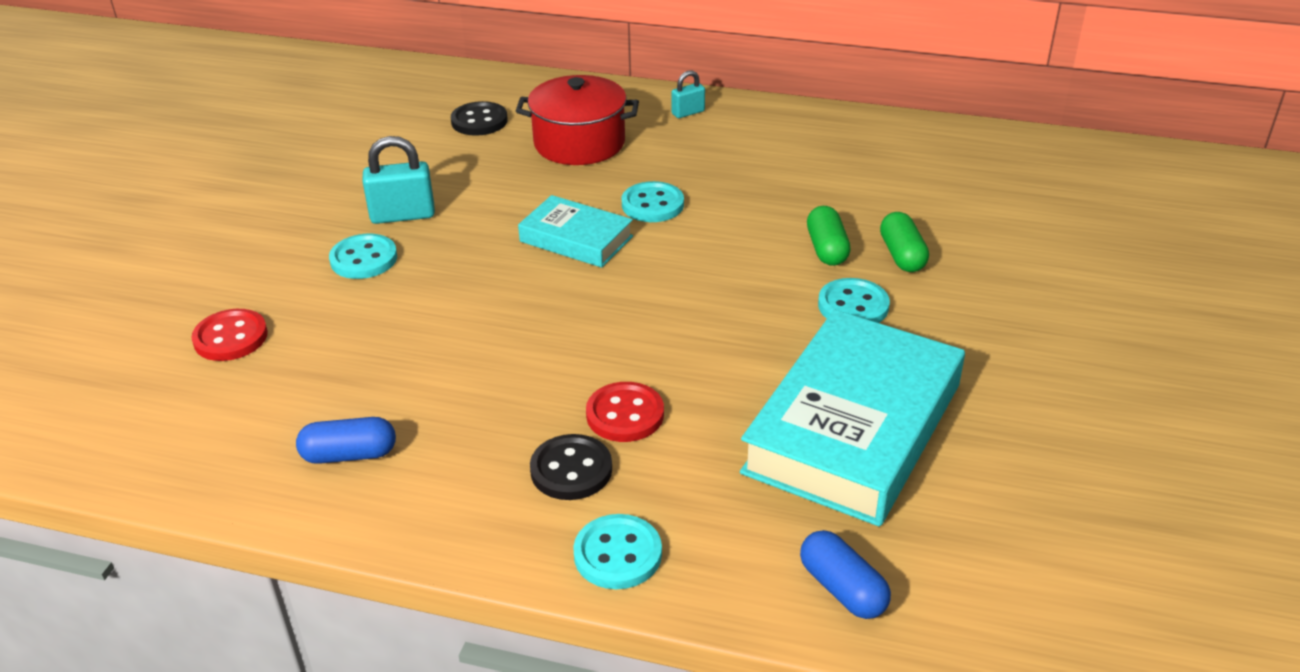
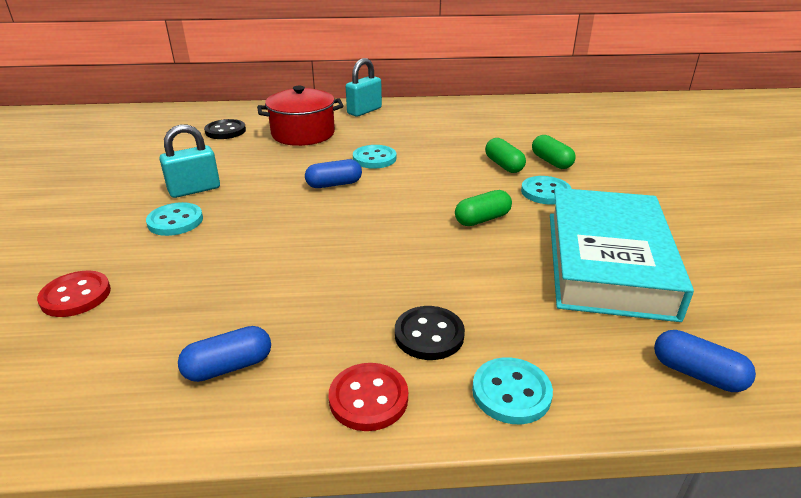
camera: 20 degrees left, 5 degrees down
turquoise book [518,195,633,268] -> blue capsule [305,159,362,188]
red button [586,382,664,442] -> red button moved to [329,363,408,431]
turquoise padlock [671,70,705,118] -> turquoise padlock [346,58,382,117], size x1.73
none -> green capsule [455,190,512,226]

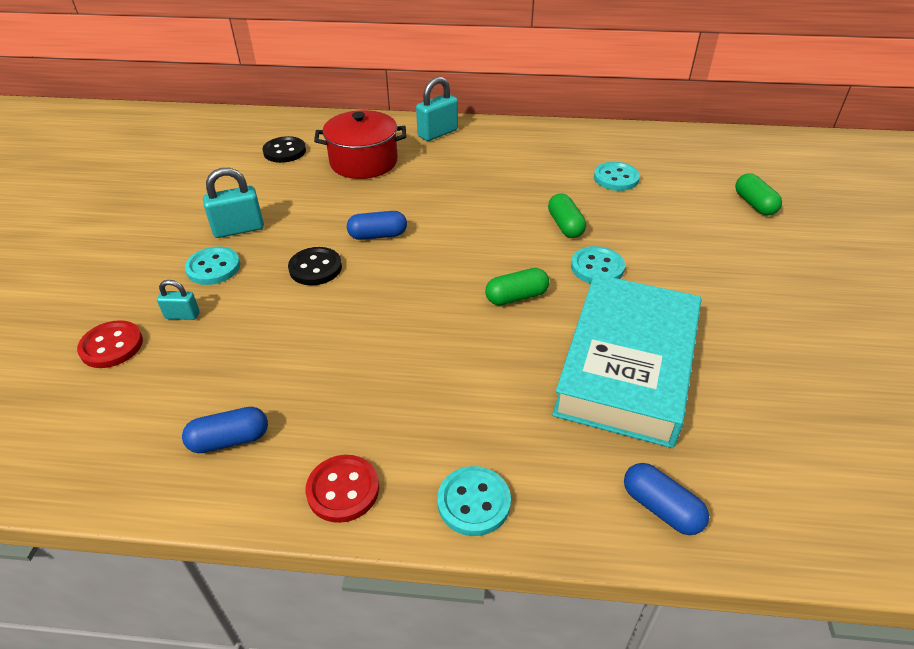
camera: 10 degrees right, 10 degrees up
turquoise button [353,145,396,169] -> turquoise button moved to [594,162,640,191]
black button [395,306,465,360] -> black button moved to [288,247,342,285]
green capsule [532,135,576,169] -> green capsule moved to [735,173,782,216]
none -> turquoise padlock [157,280,200,320]

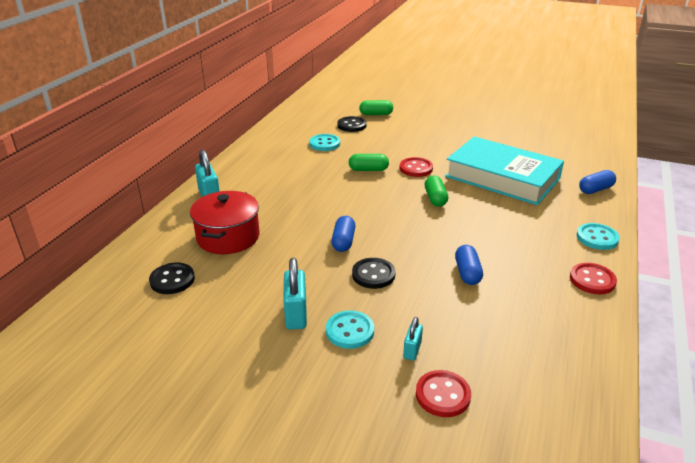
camera: 75 degrees left, 10 degrees down
blue capsule [182,407,268,453] -> blue capsule moved to [455,245,483,285]
turquoise button [571,246,625,283] -> red button [400,157,433,177]
none -> black button [337,116,367,132]

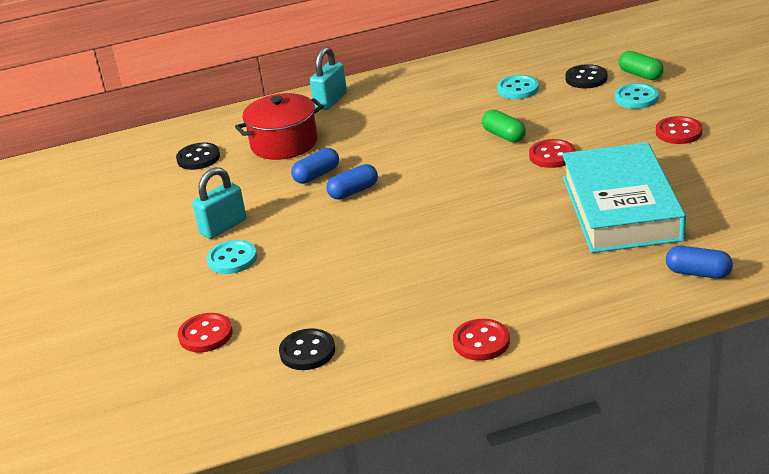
camera: 55 degrees right, 0 degrees up
black button [352,258,395,289] -> black button moved to [279,328,335,370]
turquoise padlock [403,317,423,361] -> none
green capsule [425,175,448,207] -> none
blue capsule [455,245,483,285] -> blue capsule moved to [291,148,339,184]
turquoise button [577,223,620,250] -> turquoise button moved to [615,83,659,109]
none -> red button [656,116,702,144]

